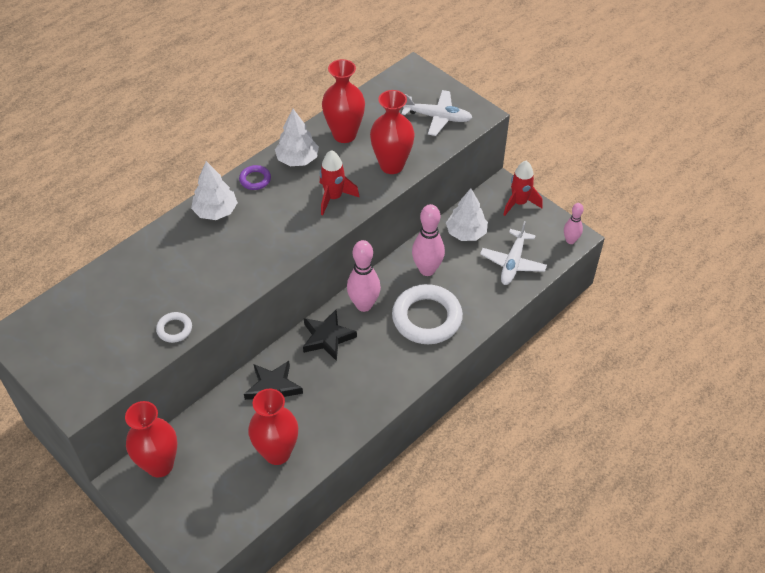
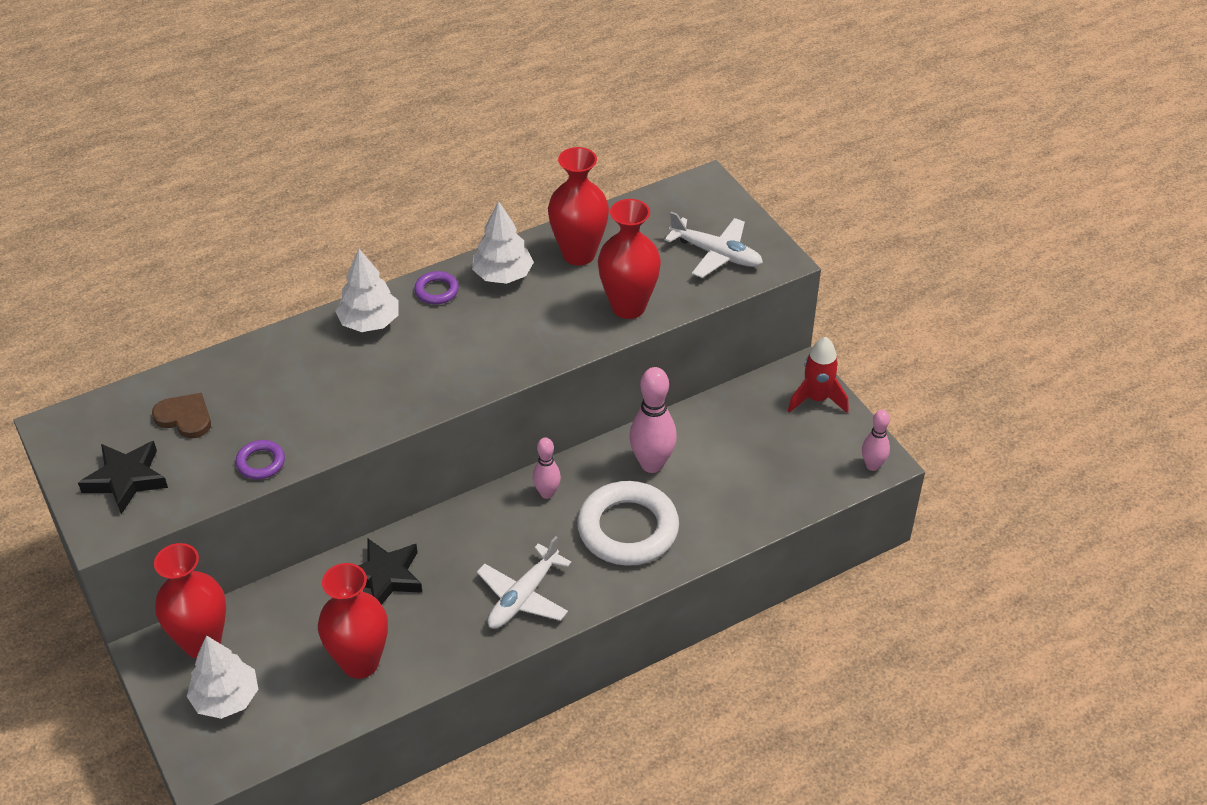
camera: 15 degrees right, 5 degrees down
white ring [156,312,192,343] -> purple ring [236,440,285,479]
black star [303,310,357,361] -> black star moved to [78,441,168,514]
red rocket [320,150,360,215] -> none
pink bowling pin [347,240,381,312] -> pink bowling pin [533,437,561,499], size x0.59
white tree [446,188,488,241] -> white tree moved to [187,635,258,719]
white plane [480,221,547,285] -> white plane moved to [477,536,571,629]
none -> brown heart [152,393,211,438]

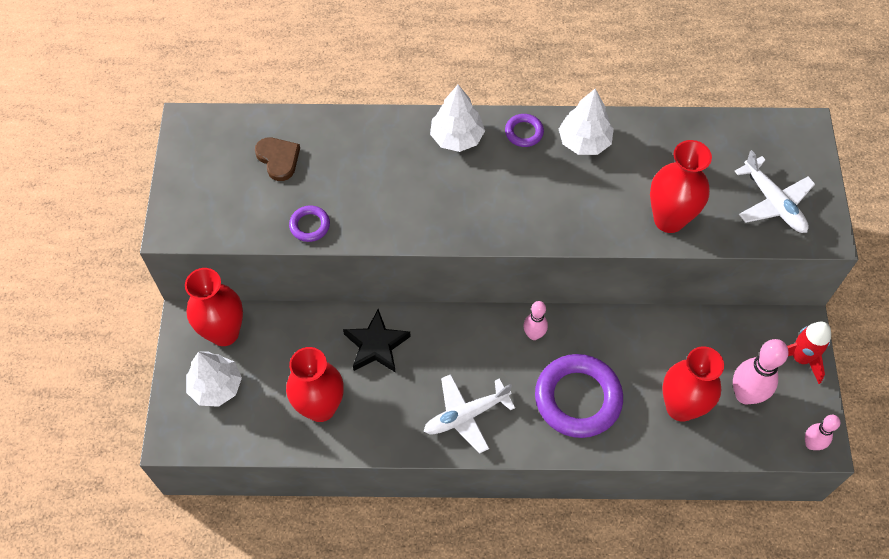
camera: 30 degrees right, 15 degrees up
black star [78,441,168,514] -> none
red vase [548,147,609,266] -> red vase moved to [662,346,724,422]
white ring [577,481,679,566] -> purple ring [535,354,623,438]
pink bowling pin [629,367,677,473] -> pink bowling pin moved to [733,339,788,404]

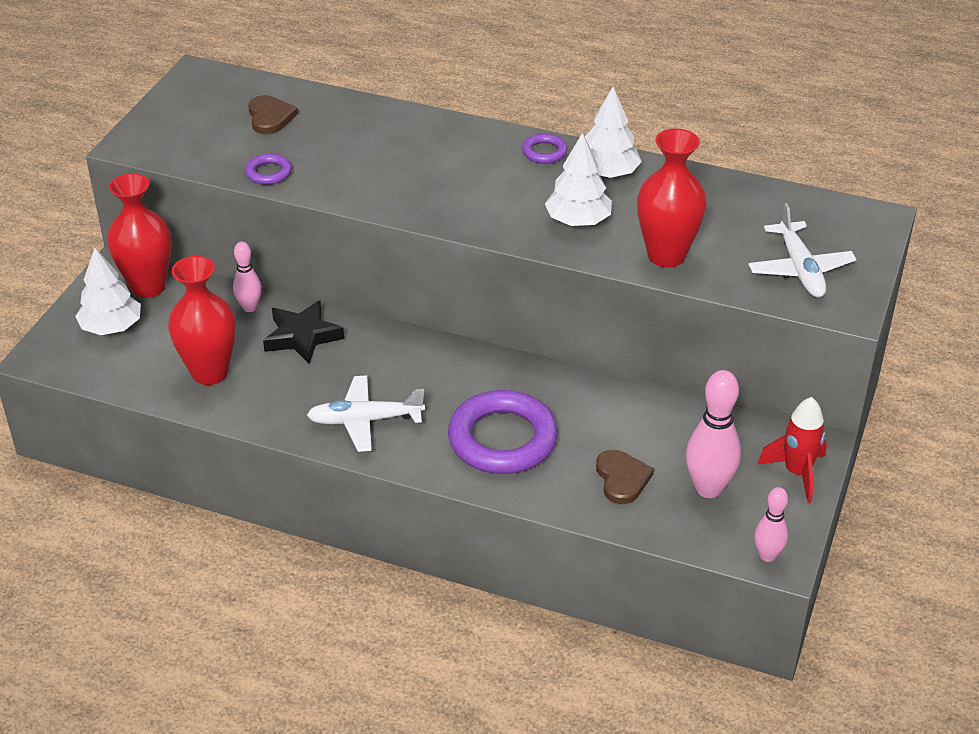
camera: 20 degrees right, 20 degrees down
white tree [430,85,485,152] -> white tree moved to [545,132,612,226]
pink bowling pin [523,301,548,340] -> pink bowling pin moved to [233,242,262,312]
red vase [662,346,724,422] -> brown heart [596,450,654,504]

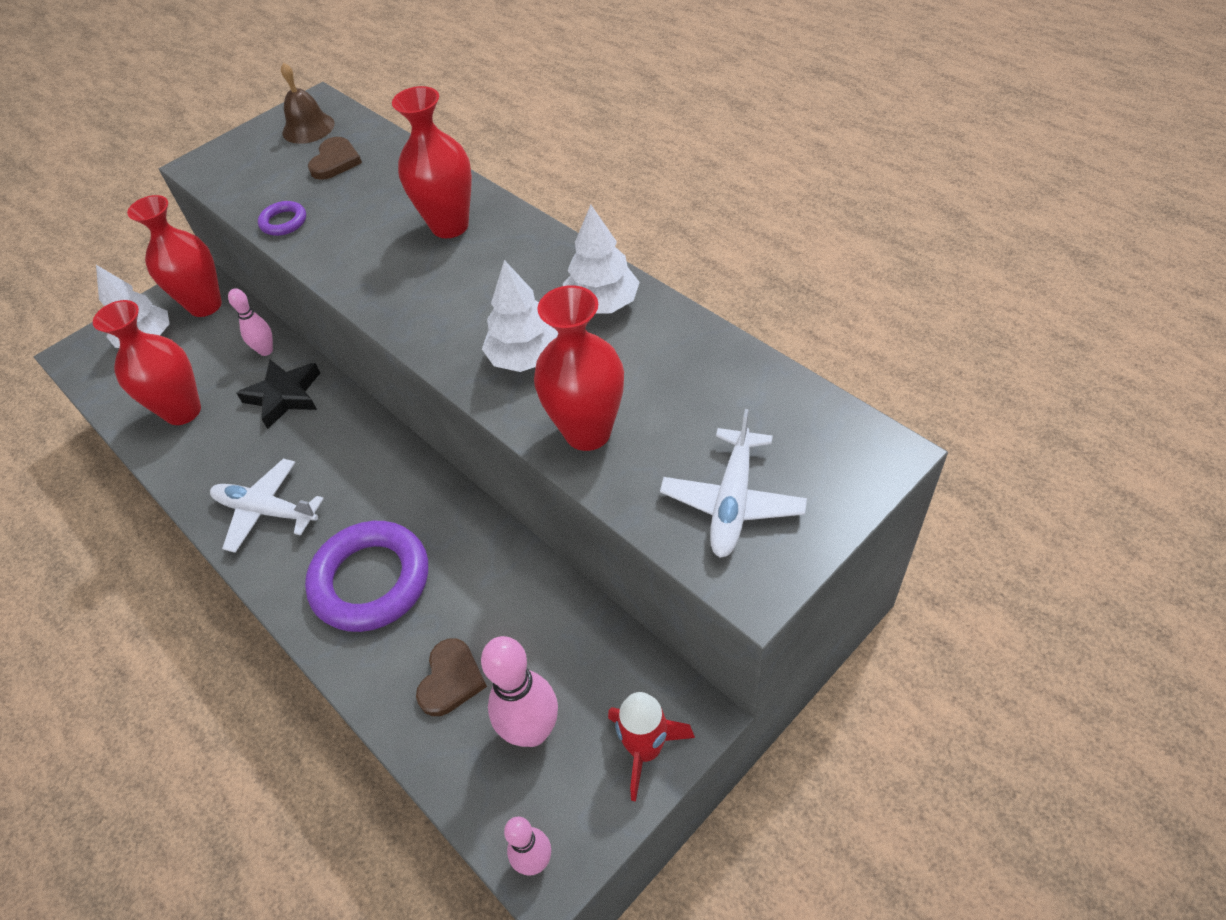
camera: 30 degrees right, 10 degrees up
purple ring [522,133,567,164] -> none
none -> brown bell [281,63,335,144]
none -> red vase [392,86,472,238]

